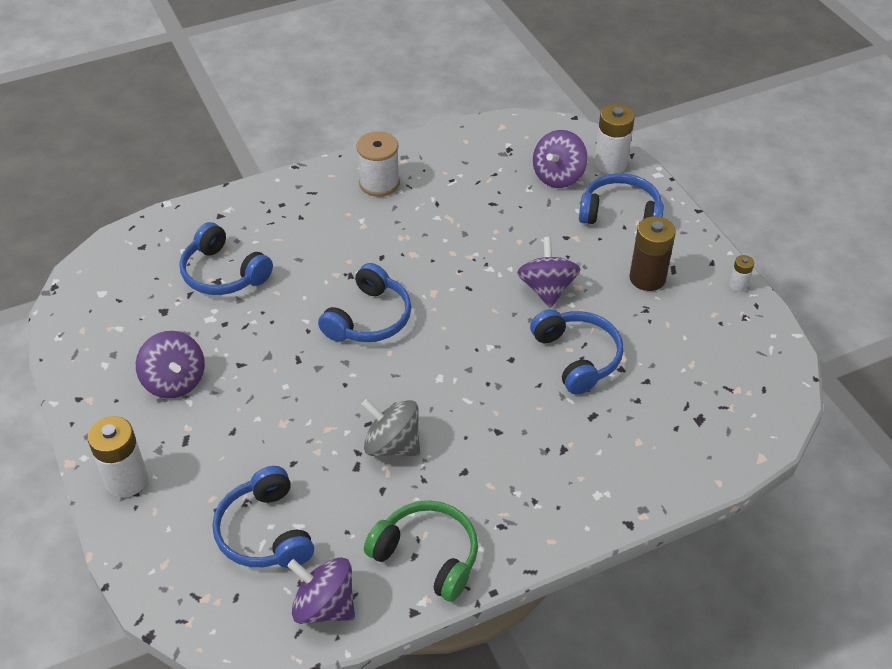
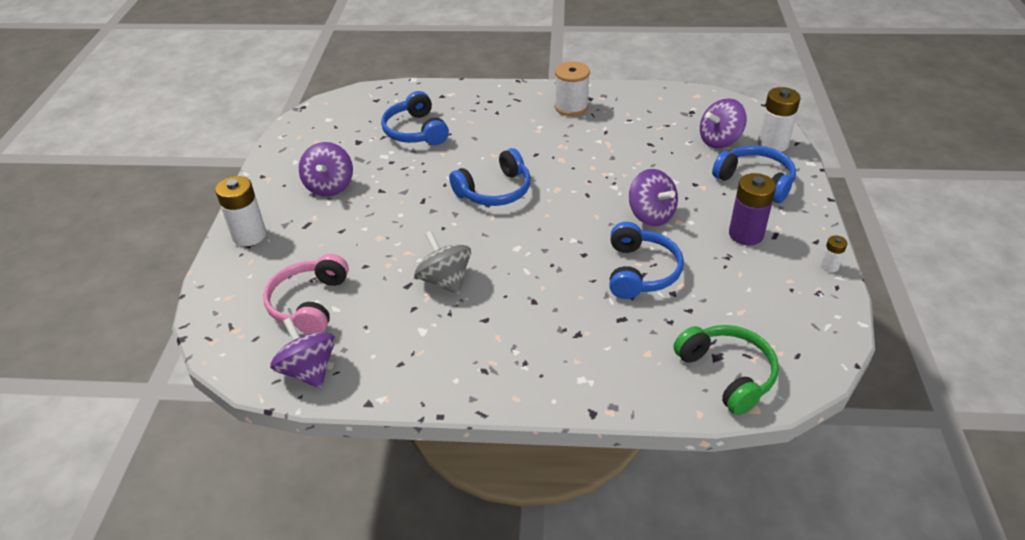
camera: 30 degrees right, 5 degrees down
blue headphones [212,466,314,568] -> pink headphones [263,254,349,334]
green headphones [364,500,478,602] -> green headphones moved to [673,325,779,415]
purple spinning top [517,237,581,308] -> purple spinning top turned 120 degrees clockwise [629,169,678,226]
brown battery [629,216,676,291] -> purple battery [729,173,776,246]

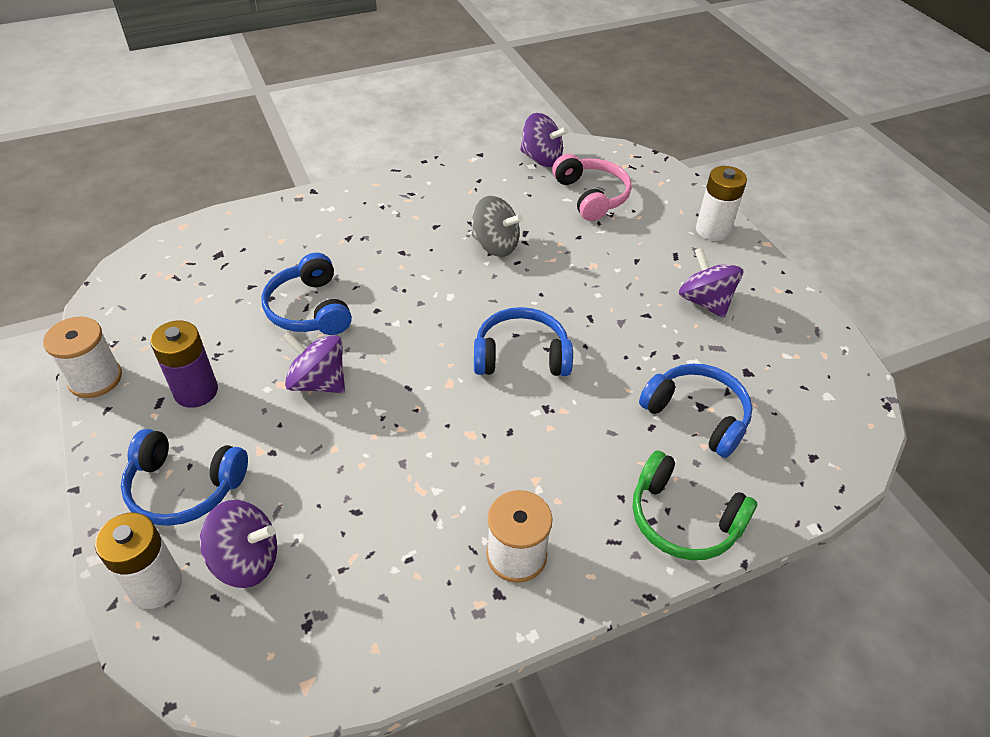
camera: 150 degrees right, 5 degrees up
blue headphones [449,148,531,206] -> blue headphones turned 60 degrees clockwise [474,307,573,376]
green headphones [673,325,779,415] -> green headphones moved to [633,450,757,560]
purple spinning top [700,98,747,148] -> purple spinning top turned 60 degrees clockwise [200,500,277,588]
white battery [820,235,847,272] -> white spool [43,317,122,398]

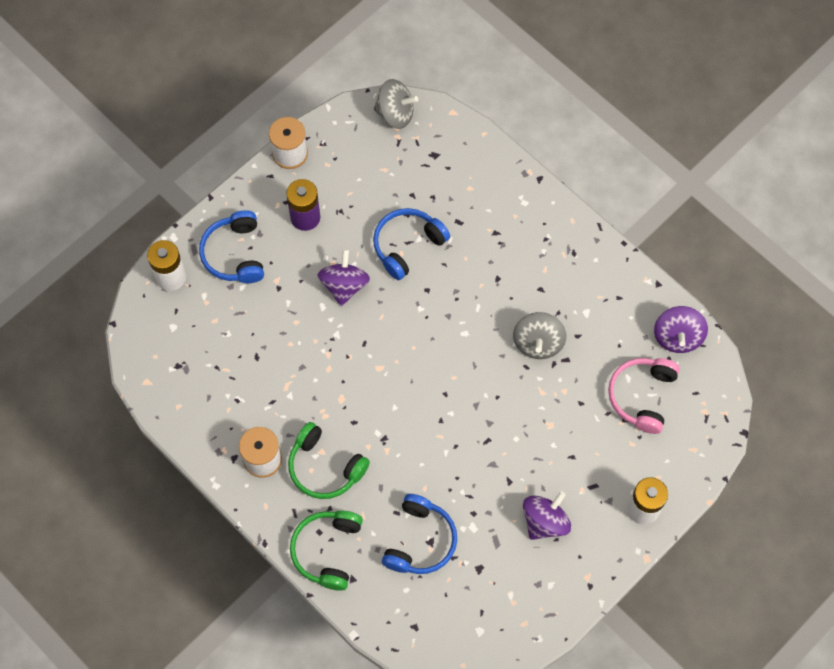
camera: 70 degrees right, 20 degrees up
purple spinning top [200,500,277,588] -> none
blue headphones [474,307,573,376] -> none
pink headphones [552,154,632,221] -> pink headphones turned 150 degrees clockwise [608,358,680,434]
none -> green headphones [288,422,370,499]
none -> grey spinning top [374,79,418,129]

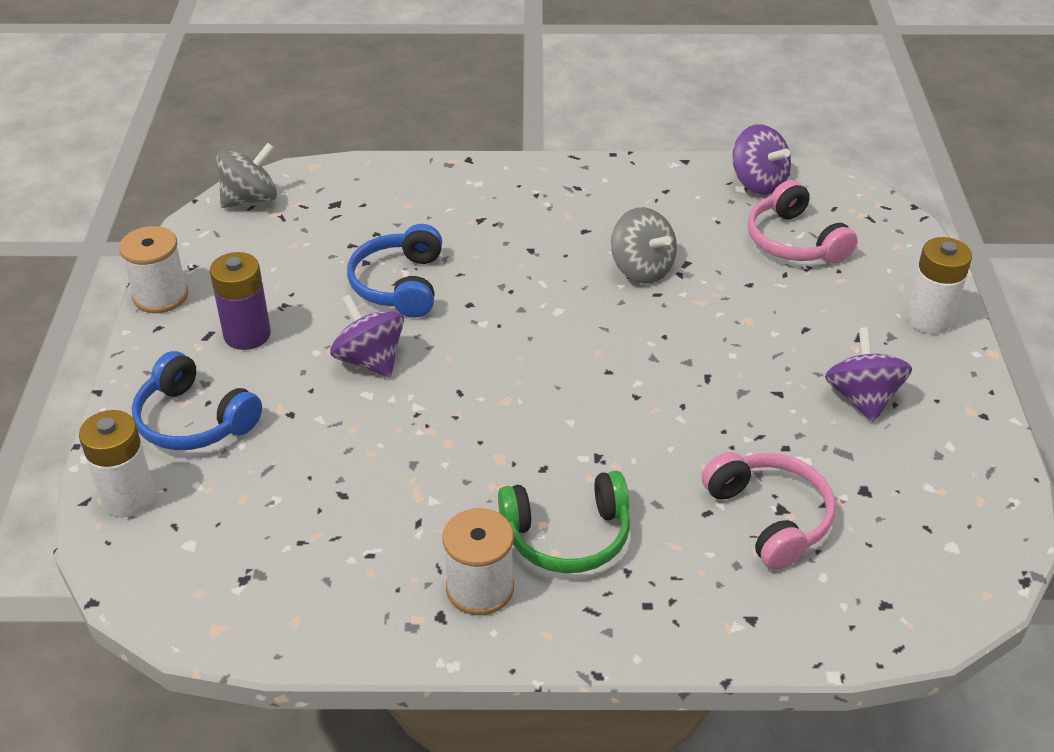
camera: 45 degrees left, 25 degrees down
green headphones [290,511,363,591] -> none
blue headphones [382,494,457,574] -> pink headphones [702,452,835,570]

